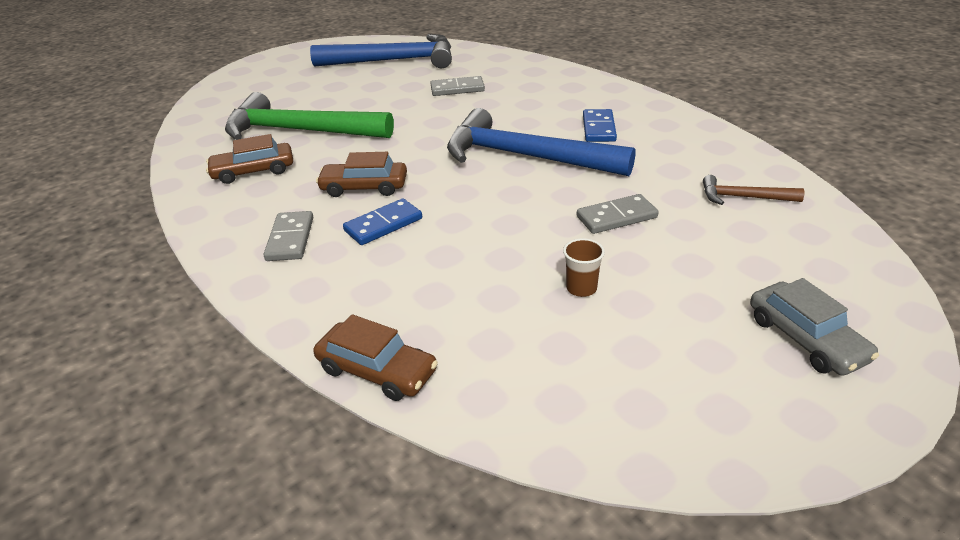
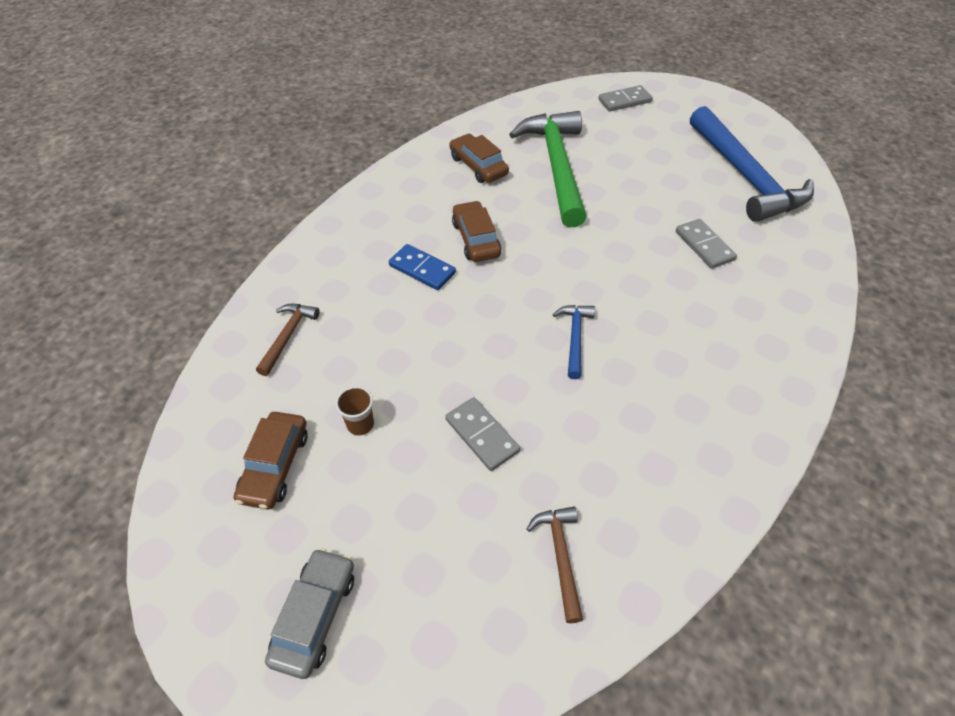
camera: 70 degrees right, 15 degrees up
grey domino [264,211,313,261] -> grey domino moved to [598,85,653,111]
brown car [313,314,438,401] -> brown car moved to [234,412,308,510]
blue hammer [447,108,636,176] -> blue hammer [553,305,595,379], size x0.44
blue domino [583,109,617,142] -> none
grey car [750,278,879,376] -> grey car turned 150 degrees clockwise [265,548,354,679]
none -> brown hammer [256,304,320,376]

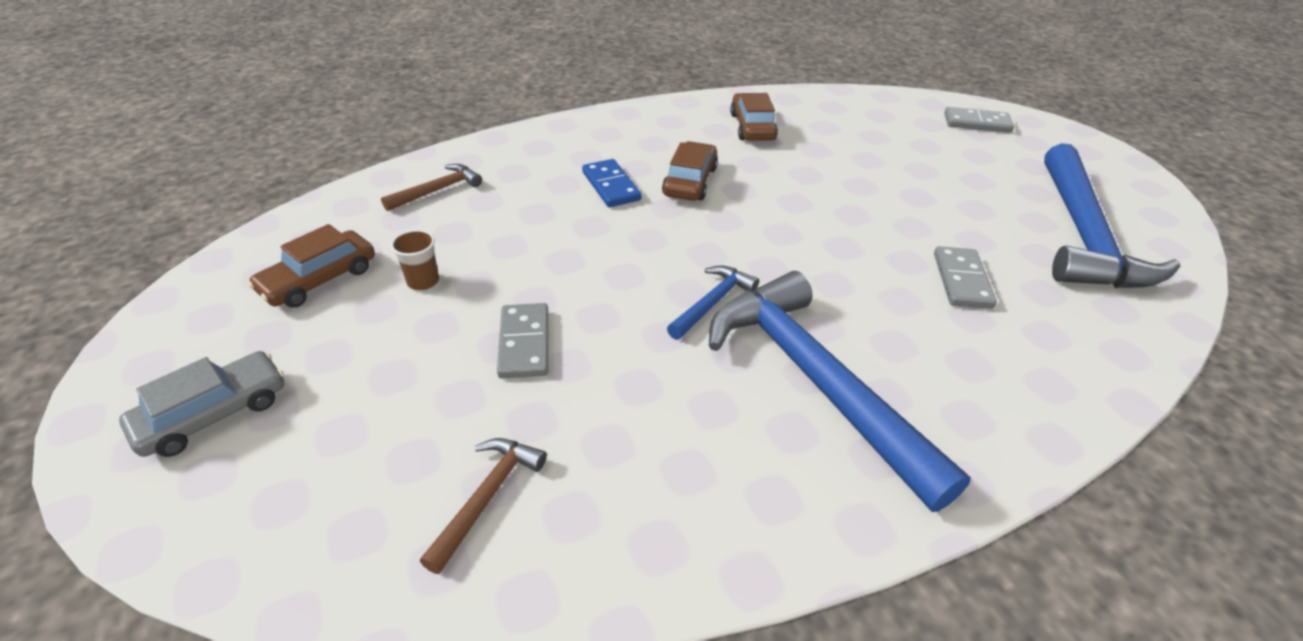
camera: 30 degrees right, 10 degrees down
green hammer [509,111,587,227] -> none
none -> blue hammer [709,271,971,512]

